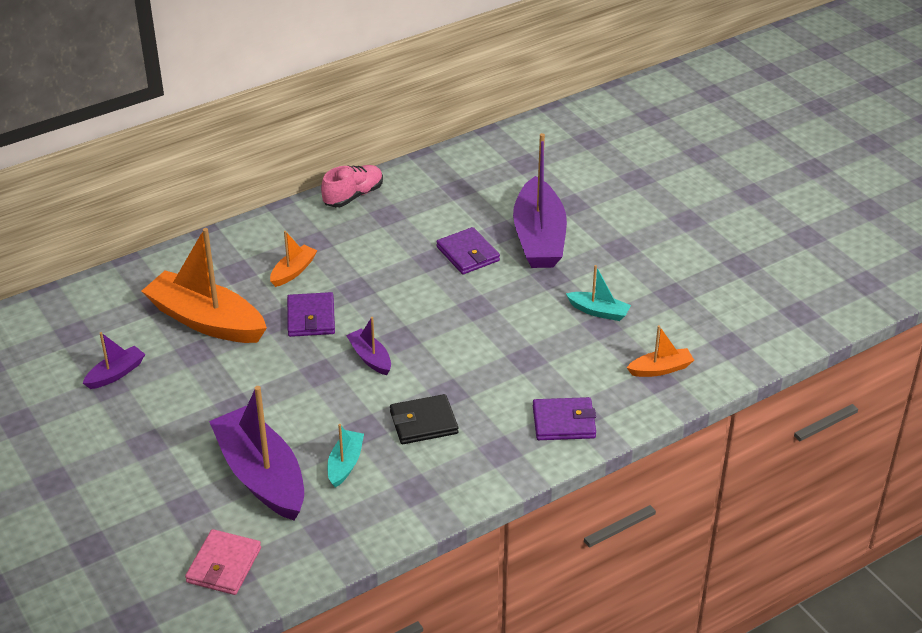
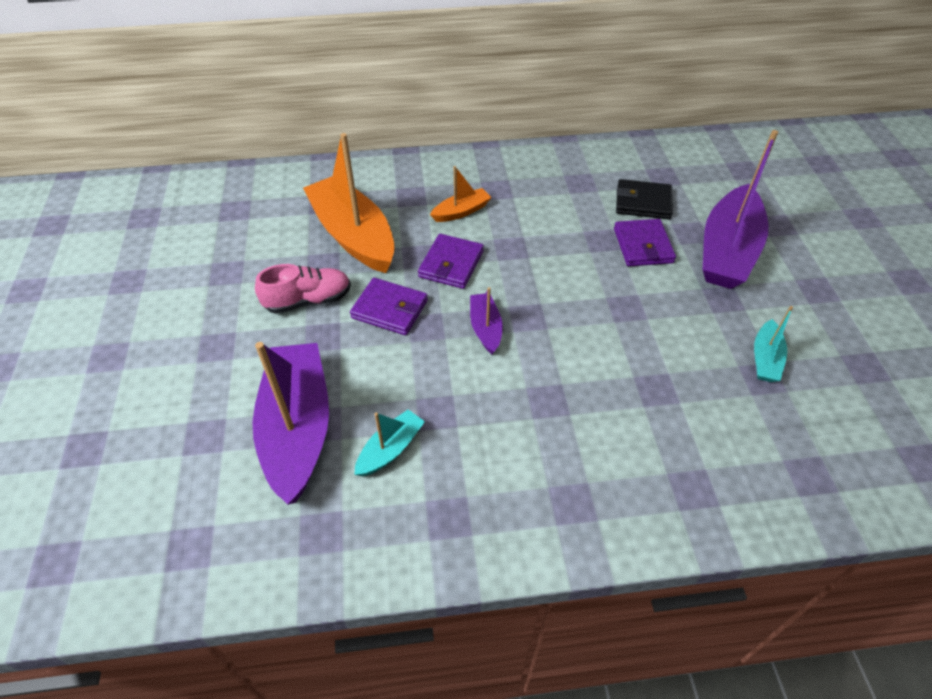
camera: 25 degrees right, 10 degrees up
purple boat [83,332,145,389] -> none
pink wallet [185,529,261,595] -> none
pink shoe [321,165,383,207] -> pink shoe moved to [255,264,351,314]
black wallet [390,394,458,444] -> black wallet moved to [616,179,673,219]
purple wallet [533,397,596,440] -> purple wallet moved to [350,278,428,335]
turquoise boat [566,265,631,321] -> turquoise boat turned 60 degrees clockwise [754,306,793,382]
orange boat [627,325,694,377] -> none

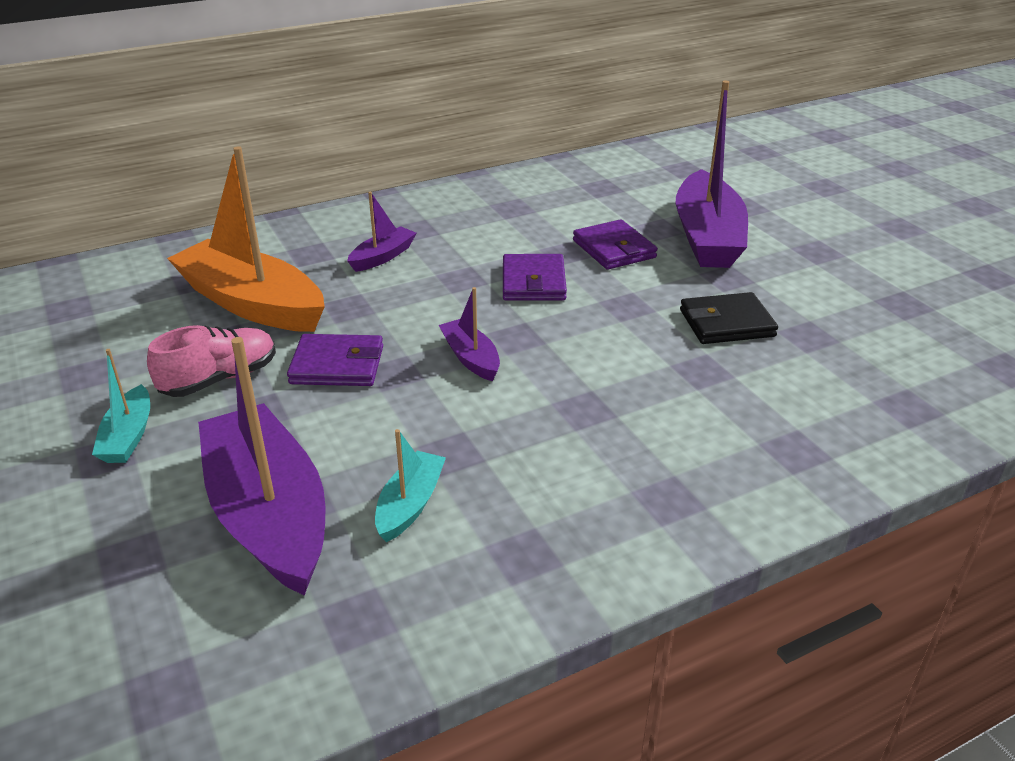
camera: 20 degrees left, 15 degrees down
purple wallet [418,234,484,289] -> purple wallet moved to [503,254,567,300]
orange boat [430,166,492,222] -> purple boat [347,192,416,272]
black wallet [616,179,673,219] -> black wallet moved to [680,292,778,344]
turquoise boat [754,306,793,382] -> turquoise boat moved to [92,349,150,463]

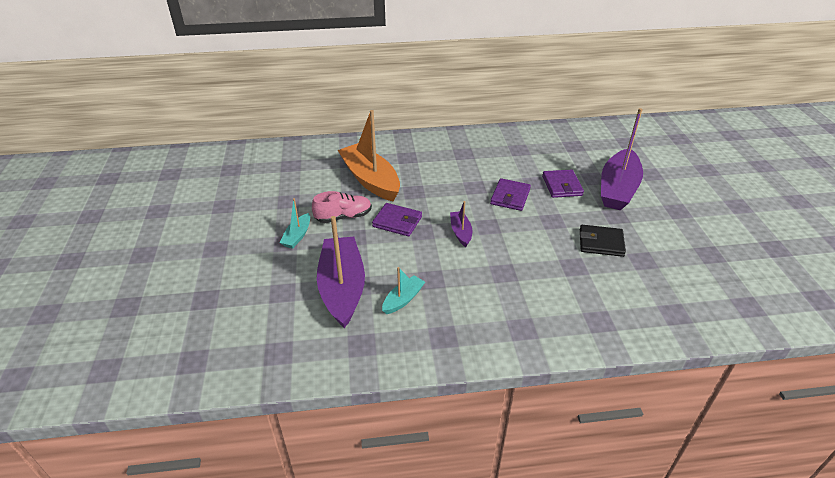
camera: 20 degrees right, 5 degrees up
purple boat [347,192,416,272] -> none

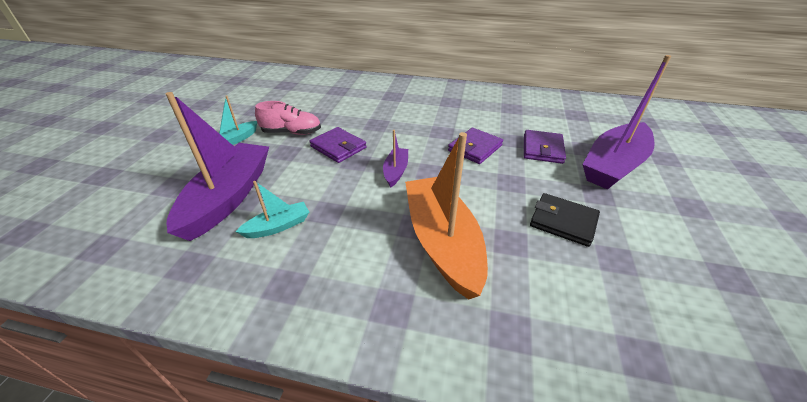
camera: 20 degrees right, 0 degrees up
orange boat [338,110,400,202] -> orange boat moved to [405,132,488,300]

